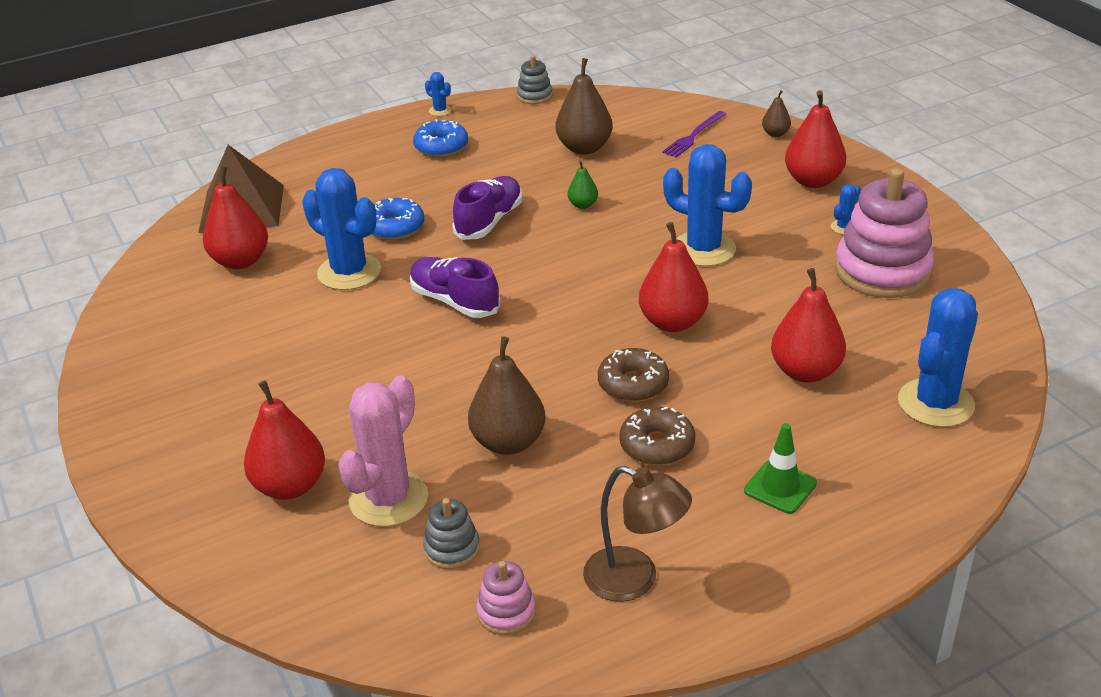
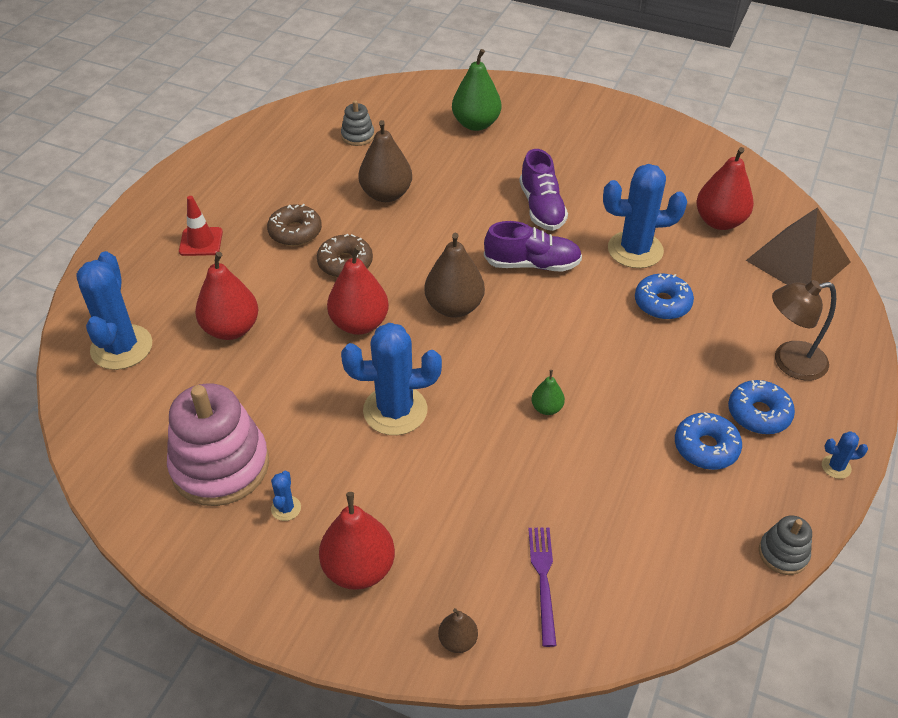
camera: 140 degrees right, 10 degrees up
red pear [244,380,325,500] -> green pear [452,49,501,131]
pink cactus [338,375,428,527] -> none
purple shoe [452,176,522,240] -> purple shoe moved to [519,149,568,231]
pink stacking toy [476,561,536,635] -> none
brown pear [556,58,613,154] -> brown pear moved to [425,233,485,318]
brown lamp [583,466,692,602] -> brown lamp moved to [772,280,836,381]
green traffic cone [744,423,817,514] -> red traffic cone [179,196,223,256]
none -> blue donut [675,412,742,470]

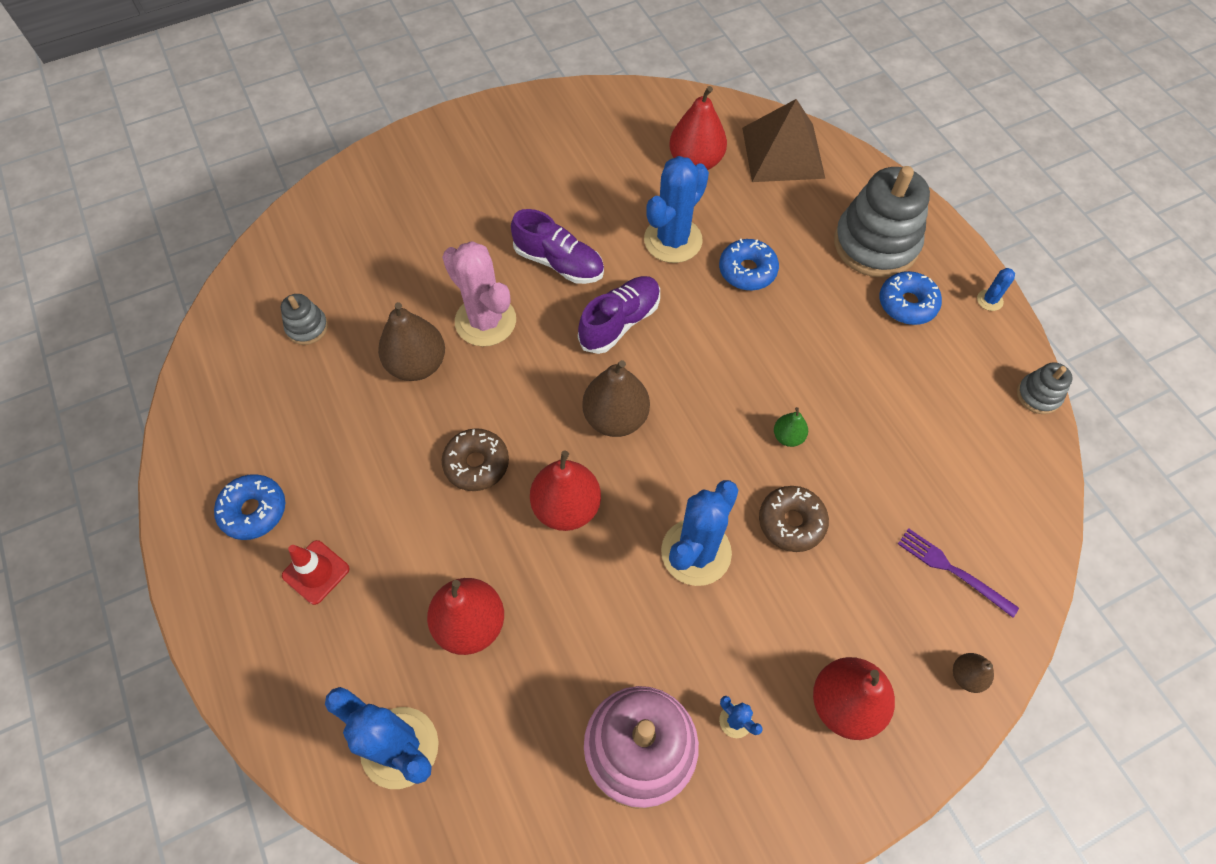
camera: 50 degrees left, 15 degrees up
brown donut [267,204,322,246] -> brown donut moved to [759,486,829,552]
green pear [452,49,501,131] -> none
blue donut [675,412,742,470] -> blue donut moved to [214,474,285,540]
brown lamp [772,280,836,381] -> grey stacking toy [834,166,930,278]
none -> pink cactus [442,241,516,347]

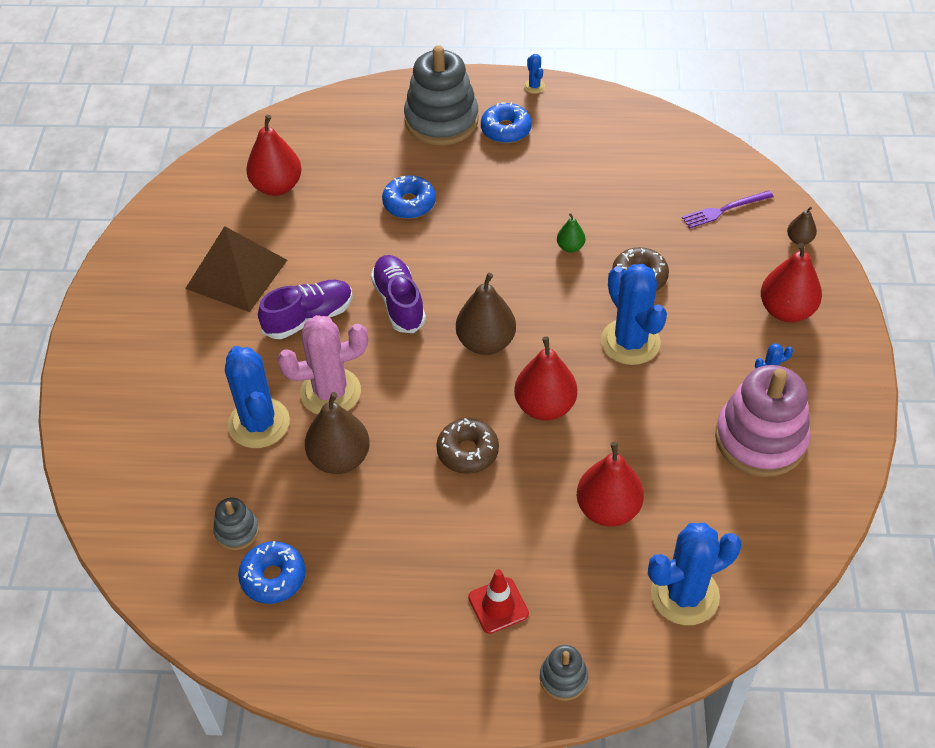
camera: 60 degrees left, 10 degrees down
blue donut [214,474,285,540] -> blue donut moved to [238,541,306,604]
blue cactus [644,156,709,263] -> blue cactus moved to [225,346,290,448]
brown pyramid [742,99,825,182] -> brown pyramid moved to [185,226,287,312]
grey stacking toy [1017,362,1073,414] -> grey stacking toy moved to [540,645,588,701]

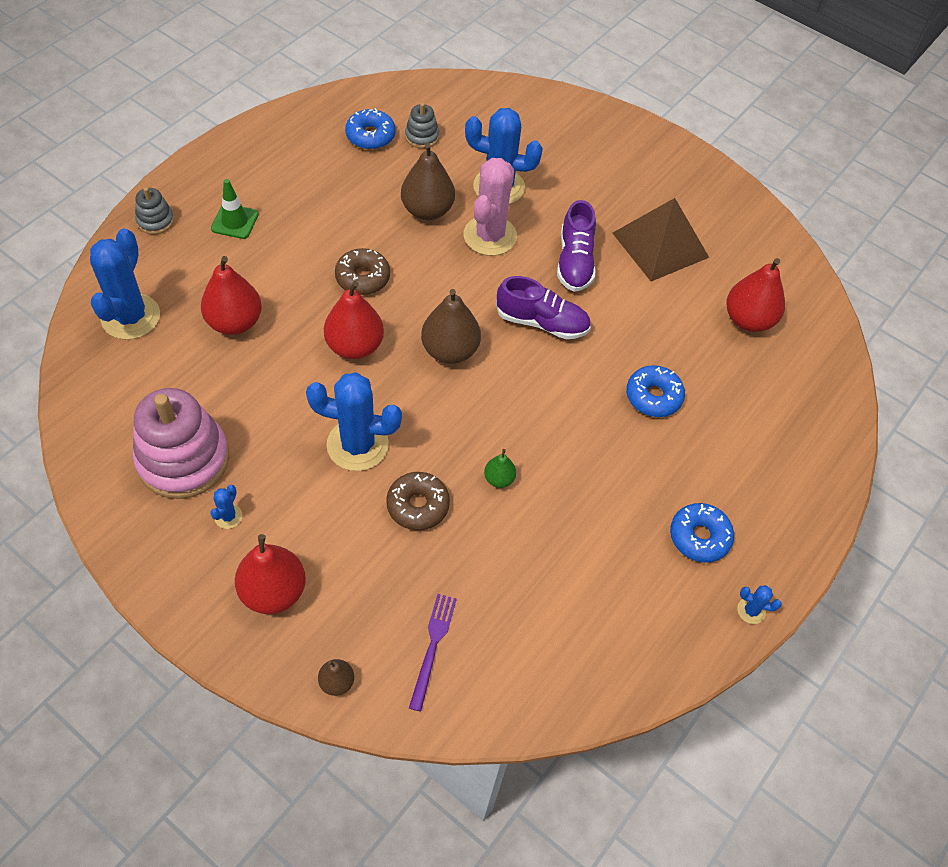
camera: 120 degrees right, 5 degrees up
grey stacking toy [404,45,479,146] -> none
red traffic cone [468,569,529,634] -> green traffic cone [211,179,259,239]

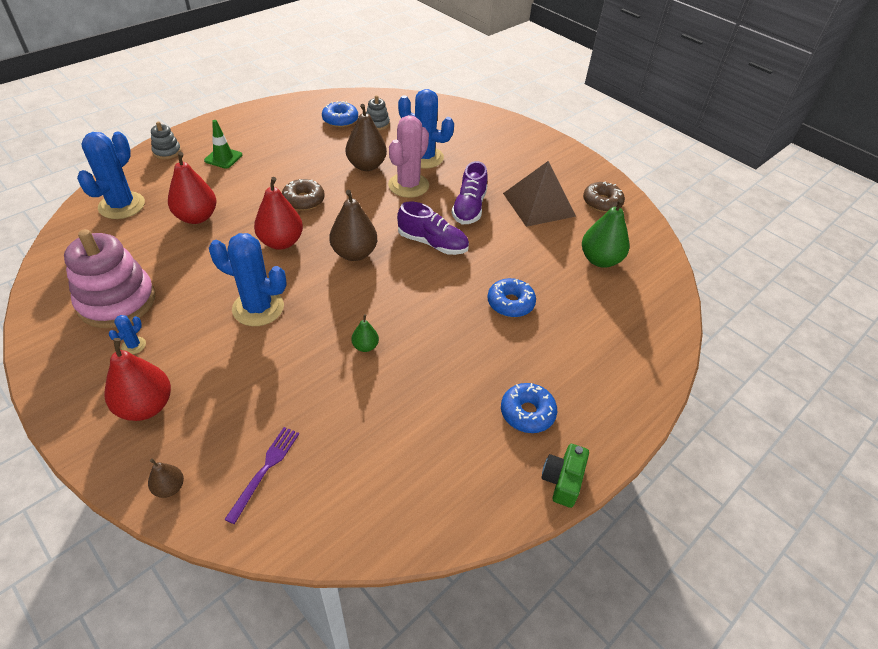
camera: 10 degrees right, 10 degrees down
brown donut [386,472,450,530] -> brown donut moved to [583,182,625,212]
red pear [726,258,785,332] -> green pear [582,198,630,268]
blue cactus [737,585,782,624] -> green camera [541,444,589,508]

